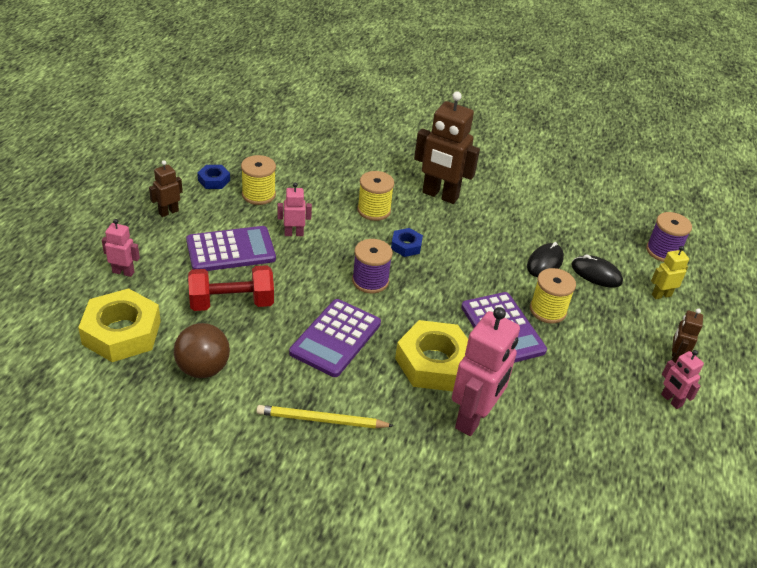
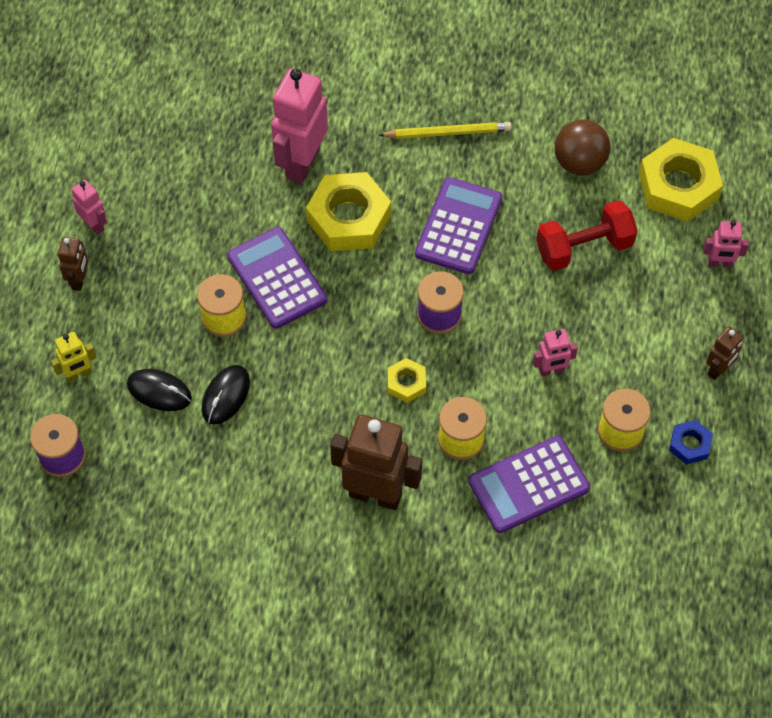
camera: 175 degrees right, 20 degrees up
purple calculator [186,226,276,271] -> purple calculator moved to [469,436,590,533]
blue nut [391,228,423,257] -> yellow nut [388,358,426,403]

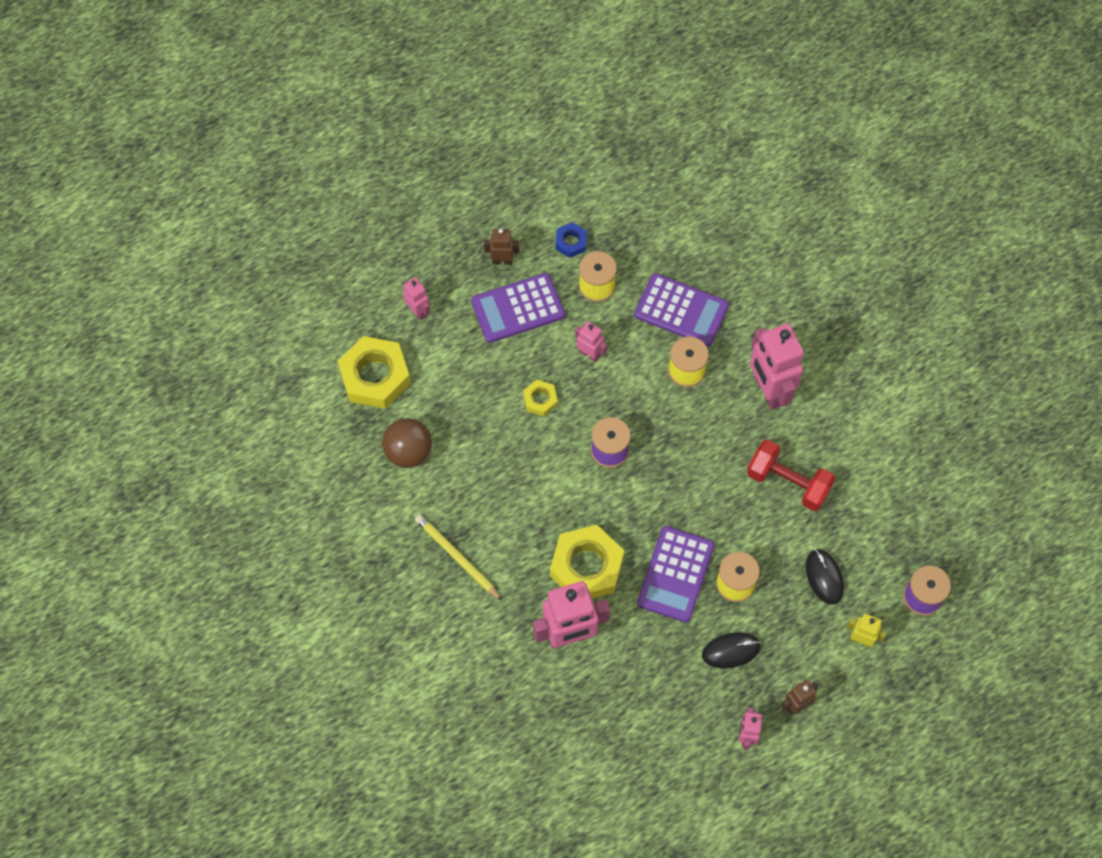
camera: 130 degrees left, 5 degrees up
black mouse [202,365,250,425] -> black mouse moved to [702,632,761,668]
brown robot [330,415,422,510] -> pink robot [750,324,804,409]
yellow nut [388,358,426,403] -> yellow nut moved to [523,380,558,416]
purple calculator [415,177,502,274] -> purple calculator moved to [471,273,565,343]
red dumbbell [536,200,638,271] -> red dumbbell moved to [747,440,836,511]

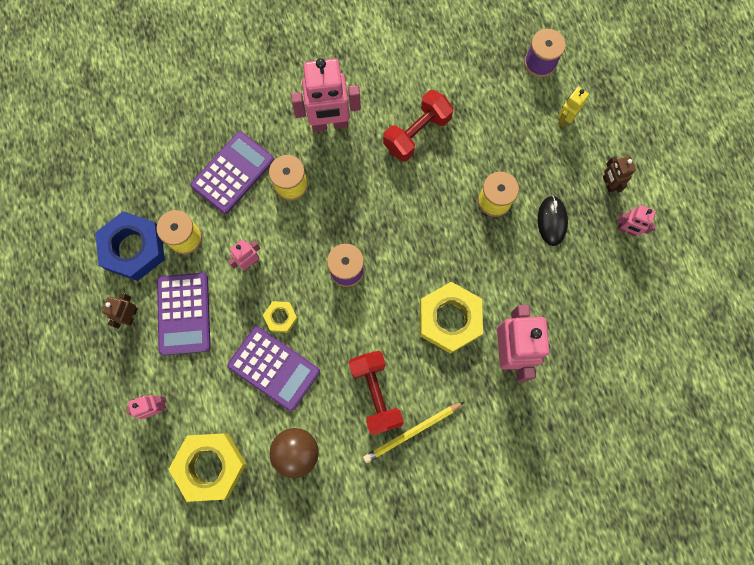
camera: 75 degrees left, 10 degrees up
blue nut [556,222,587,258] -> blue nut [95,211,165,281], size x2.04
purple calculator [637,526,715,622] -> purple calculator moved to [227,326,320,411]
black mouse [806,549,844,605] -> none
none -> red dumbbell [349,351,404,435]

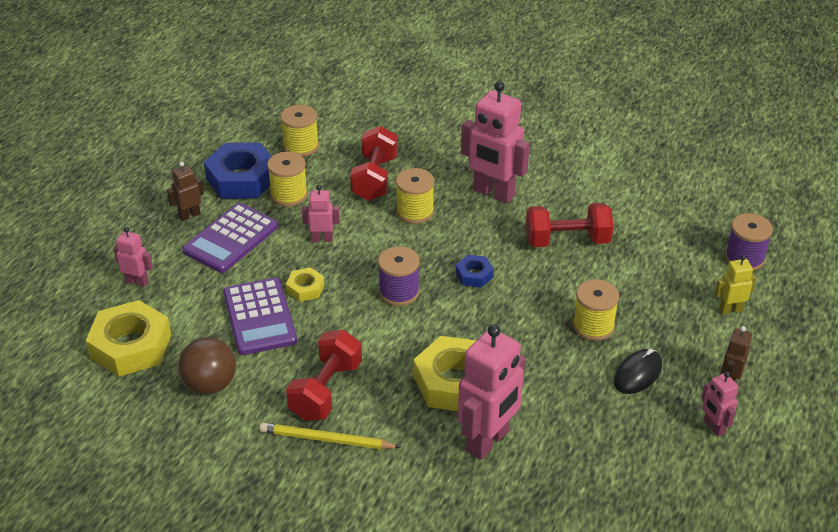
camera: 40 degrees right, 35 degrees down
purple calculator [191,131,274,214] -> red dumbbell [350,126,398,201]
none -> yellow spool [281,105,319,157]
none -> blue nut [456,255,494,288]

